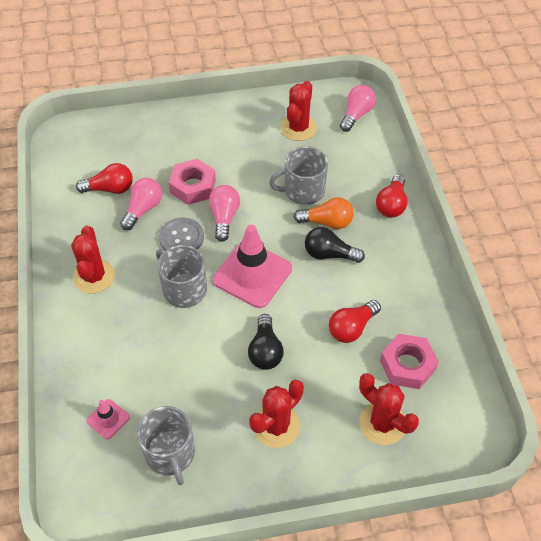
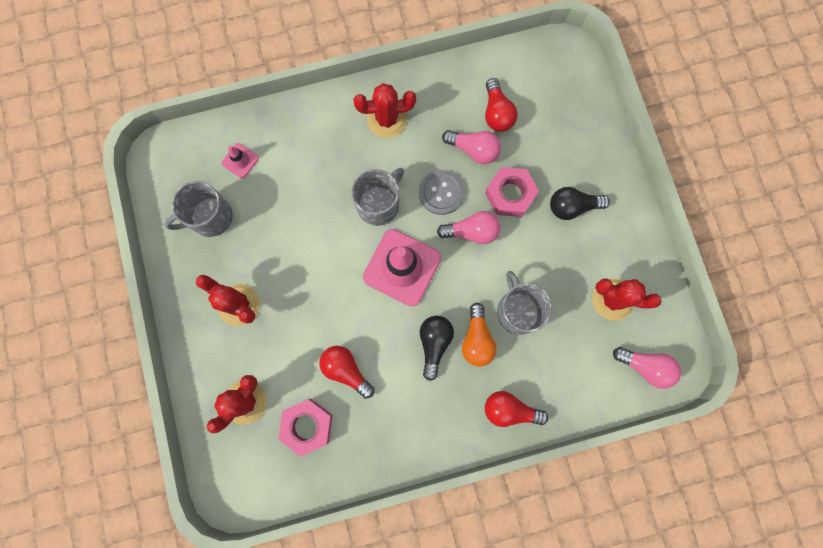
camera: 85 degrees right, 25 degrees up
black light bulb [248,314,284,370] -> black light bulb moved to [550,187,610,220]

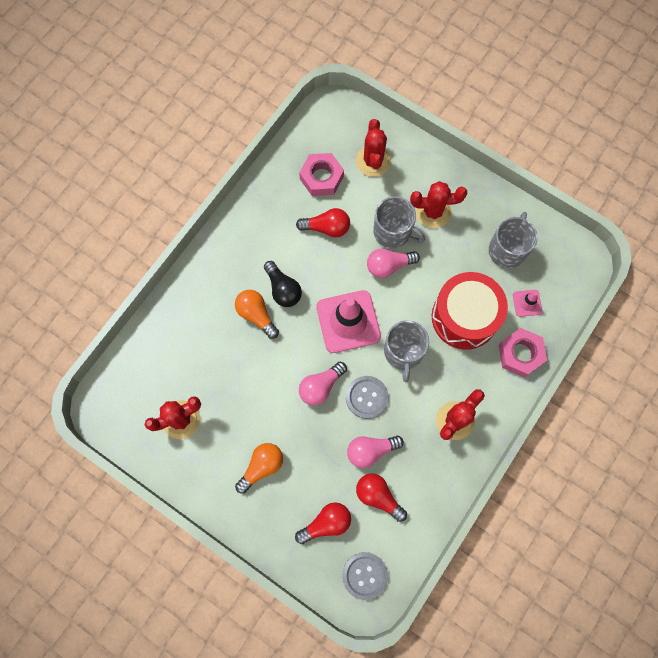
camera: 140 degrees right, 5 degrees down
pink nut [485,167,539,217] -> pink nut moved to [499,328,547,377]
red light bulb [485,391,548,427] -> red light bulb moved to [295,502,351,544]
grey mug [497,271,552,335] -> grey mug moved to [373,196,425,248]
black light bulb [550,187,610,220] -> orange light bulb [235,443,283,494]
pink light bulb [613,347,681,389] -> pink light bulb moved to [367,249,420,278]
none -> grey button [342,552,388,600]
none -> red drum [432,272,508,350]

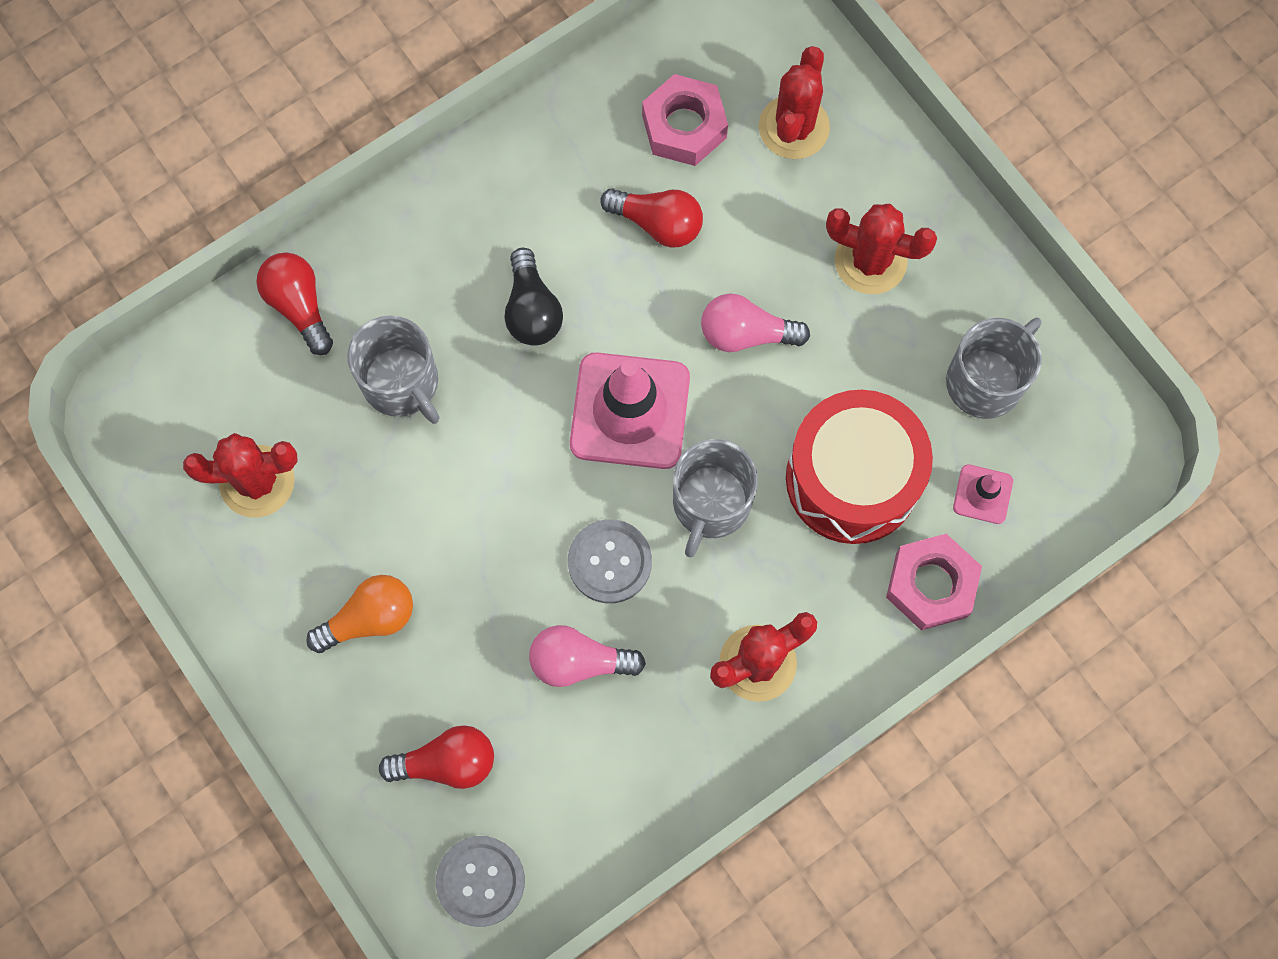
camera: 20 degrees right, 0 degrees up
orange light bulb [235,290,279,339] -> none
pink light bulb [299,362,347,406] -> none
red light bulb [356,474,407,522] -> red light bulb moved to [256,253,333,355]
grey mug [373,196,425,248] -> grey mug moved to [347,315,440,424]

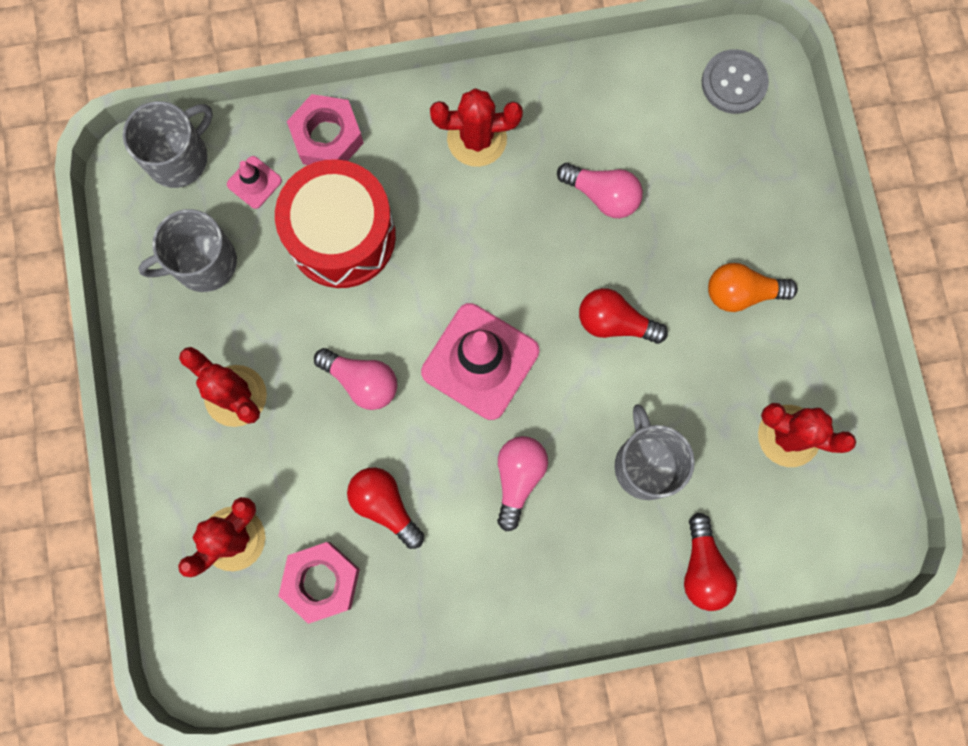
camera: 155 degrees left, 5 degrees up
red light bulb [379,725,494,789] -> red light bulb moved to [579,288,668,344]
black light bulb [505,248,563,346] -> pink light bulb [497,436,548,531]
grey button [568,519,652,604] -> none
grey mug [673,439,758,557] -> grey mug moved to [123,101,213,188]

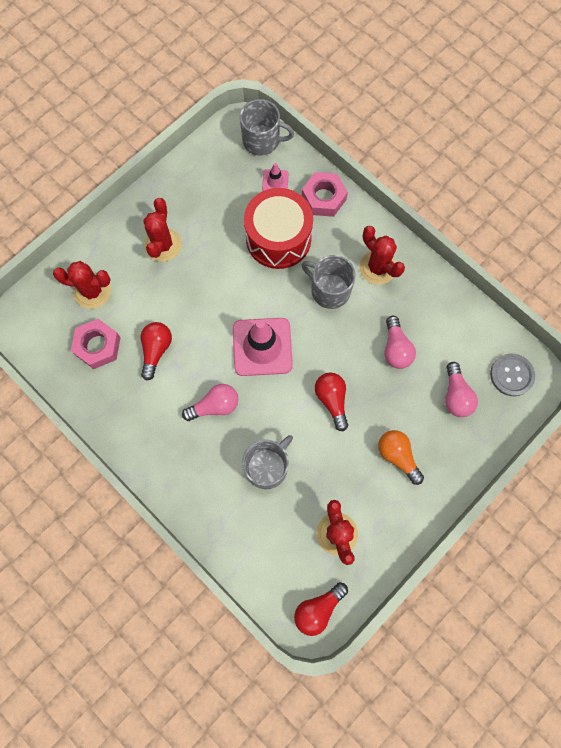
camera: 55 degrees right, 5 degrees down
grey mug [138,209,237,292] -> grey mug moved to [301,255,356,309]
pink light bulb [314,348,397,410] -> pink light bulb moved to [445,362,478,417]
red light bulb [684,513,737,611] -> red light bulb moved to [294,582,348,636]

